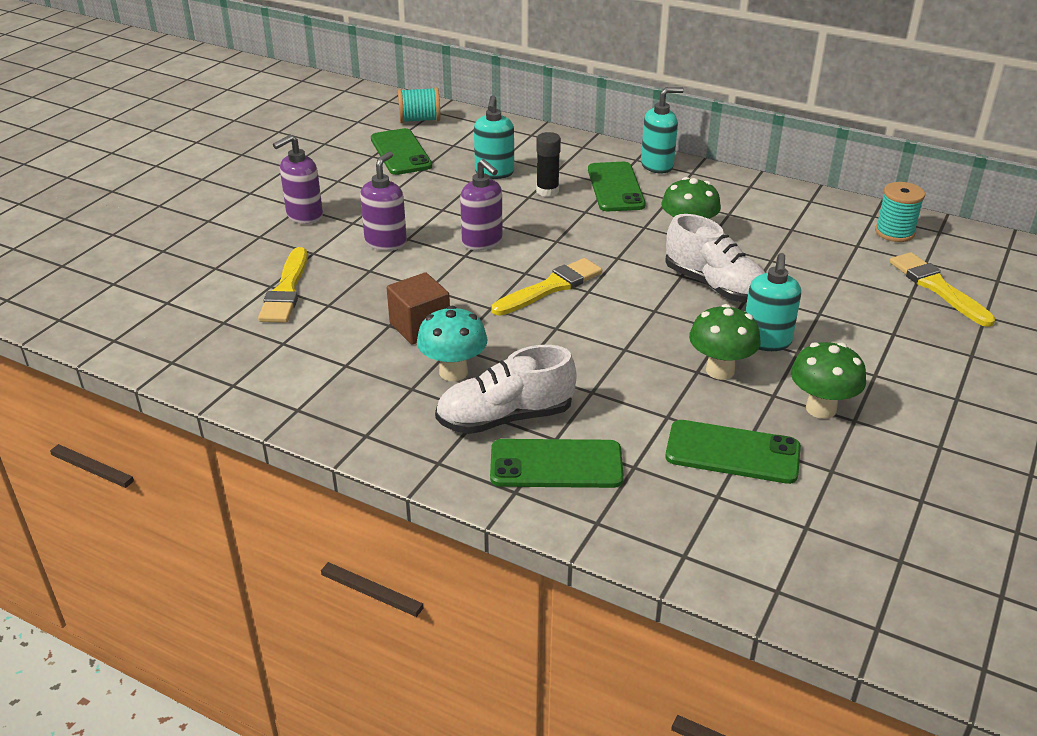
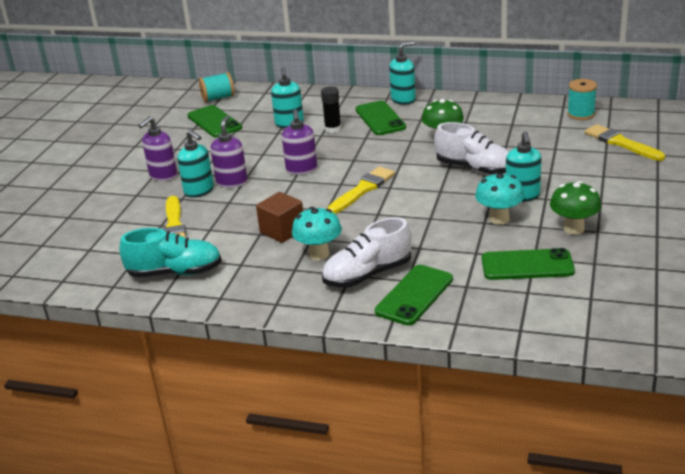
camera: 10 degrees left, 5 degrees down
purple soap dispenser [460,159,503,250] -> purple soap dispenser turned 45 degrees clockwise [282,109,317,175]
green phone [490,439,624,488] -> green phone turned 45 degrees counterclockwise [375,265,453,325]
green mushroom [689,304,761,380] -> turquoise mushroom [475,172,524,225]
none -> turquoise shoe [119,228,222,277]
none -> turquoise soap dispenser [177,130,214,198]

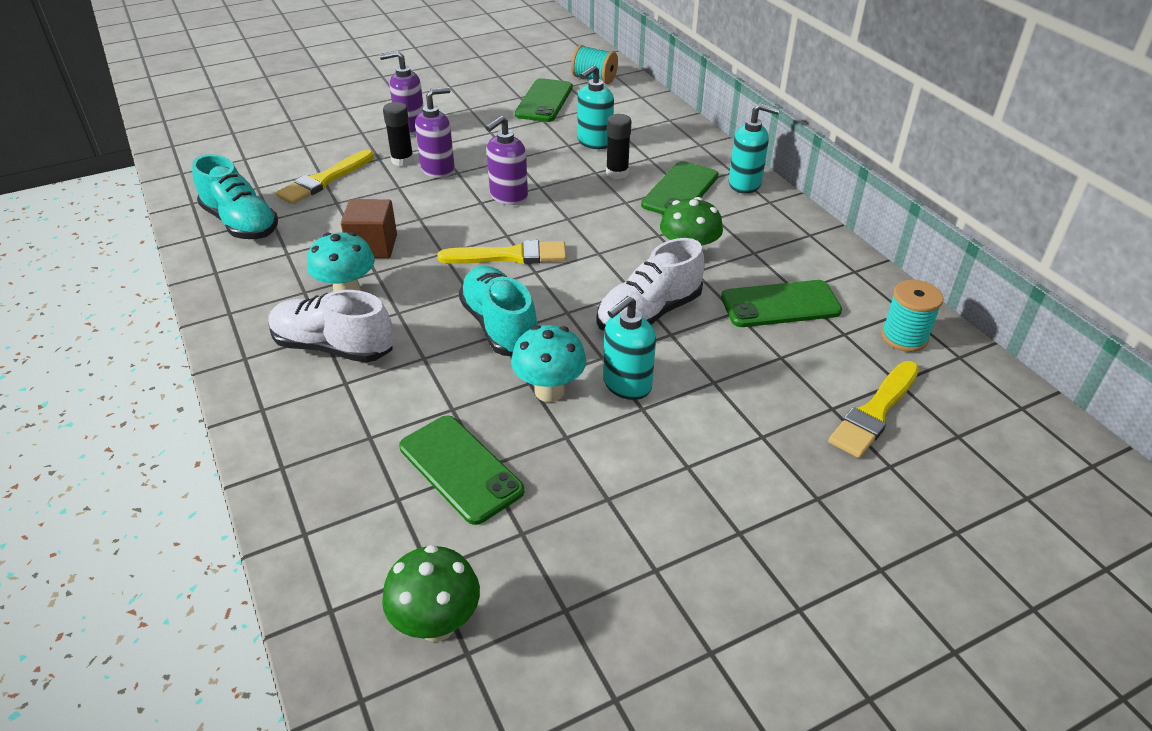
camera: 45 degrees right, 10 degrees up
turquoise soap dispenser [177,130,214,198] -> black glue stick [383,102,414,166]
green phone [375,265,453,325] -> green phone moved to [721,280,842,327]
white shoe [434,122,509,175] -> white shoe turned 60 degrees clockwise [596,238,705,331]
green mushroom [550,181,601,235] -> green mushroom moved to [382,545,480,642]
yellow brush [585,124,665,161] -> yellow brush turned 150 degrees counterclockwise [828,361,919,458]
none -> turquoise shoe [459,266,537,356]

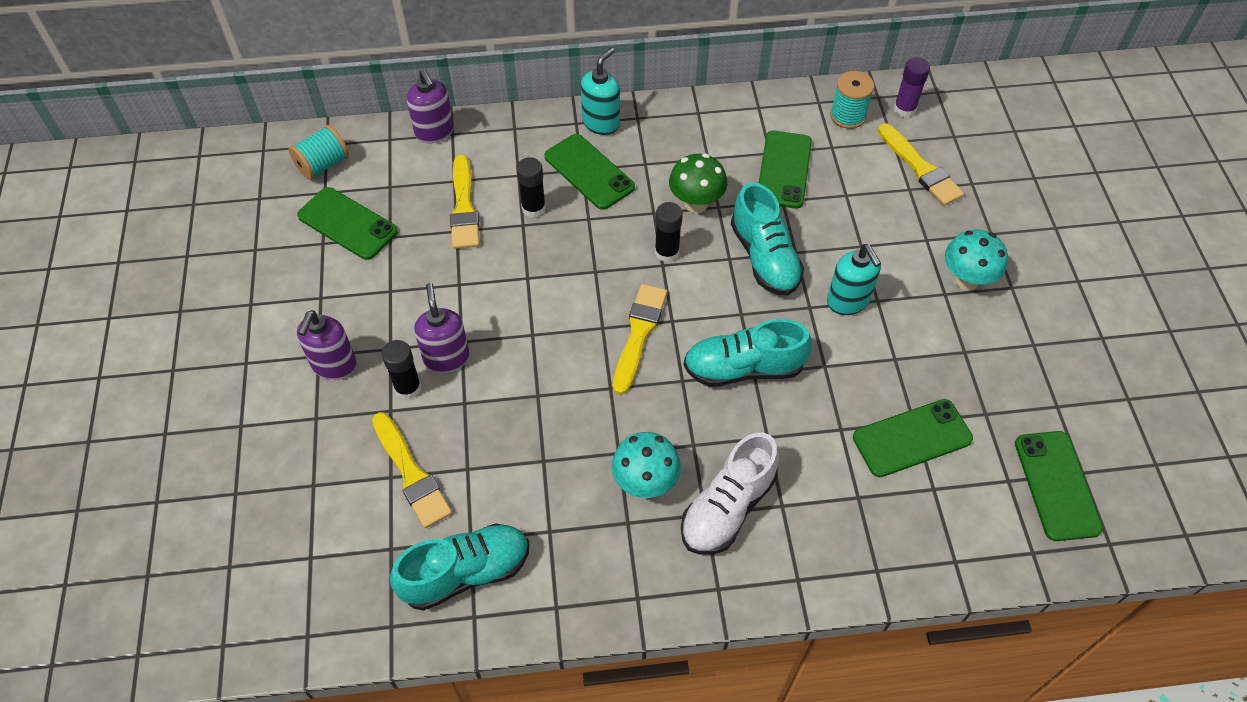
camera: 70 degrees left, 15 degrees up
brown cube [341,199,397,258] -> none
green mushroom [382,545,480,642] -> green phone [1015,431,1103,541]
purple soap dispenser [486,116,528,205] -> purple soap dispenser moved to [407,69,454,143]
turquoise mushroom [511,325,587,402] -> turquoise mushroom moved to [945,229,1008,290]
turquoise soap dispenser [577,65,614,149] -> yellow brush [450,155,480,249]
white shoe [596,238,705,331] -> turquoise shoe [731,182,804,295]
none -> black glue stick [655,202,683,262]
none -> purple glue stick [893,58,930,118]

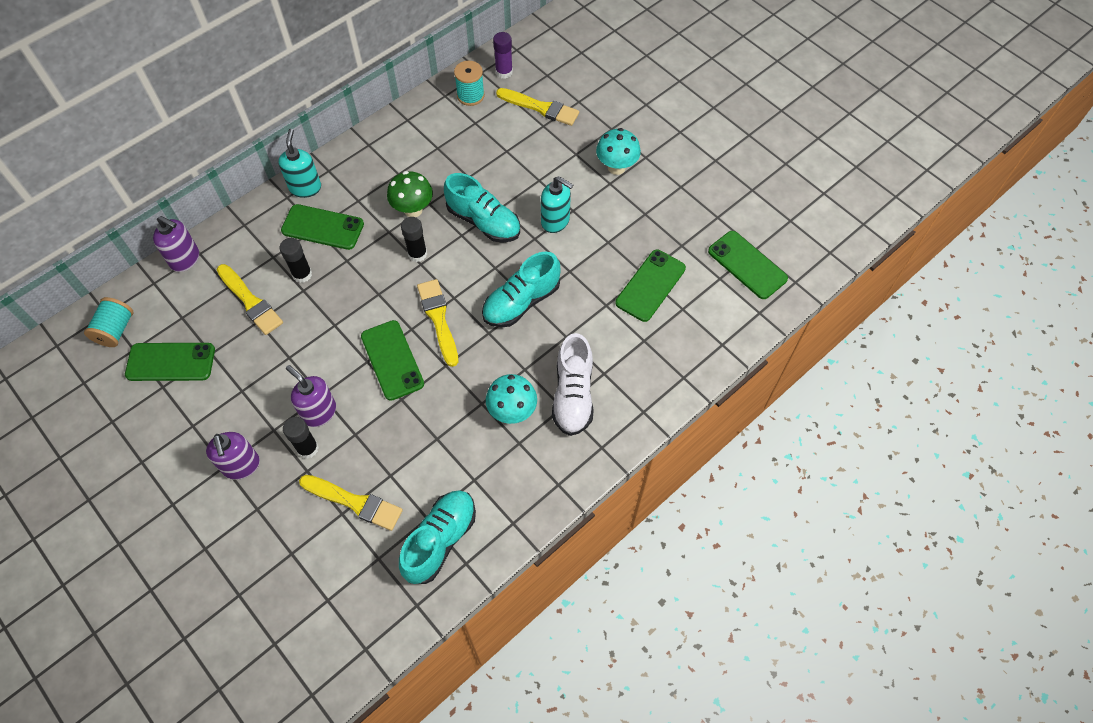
camera: 35 degrees left, 5 degrees up
green phone [759,131,812,209] -> green phone moved to [361,320,424,401]

